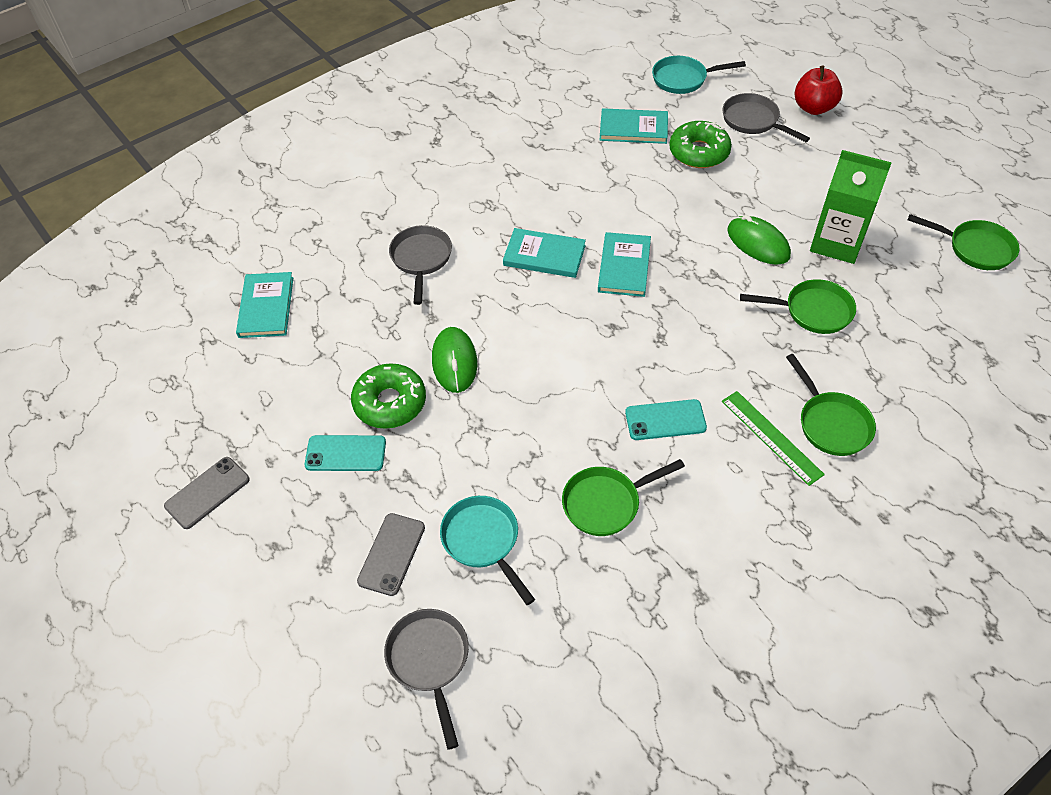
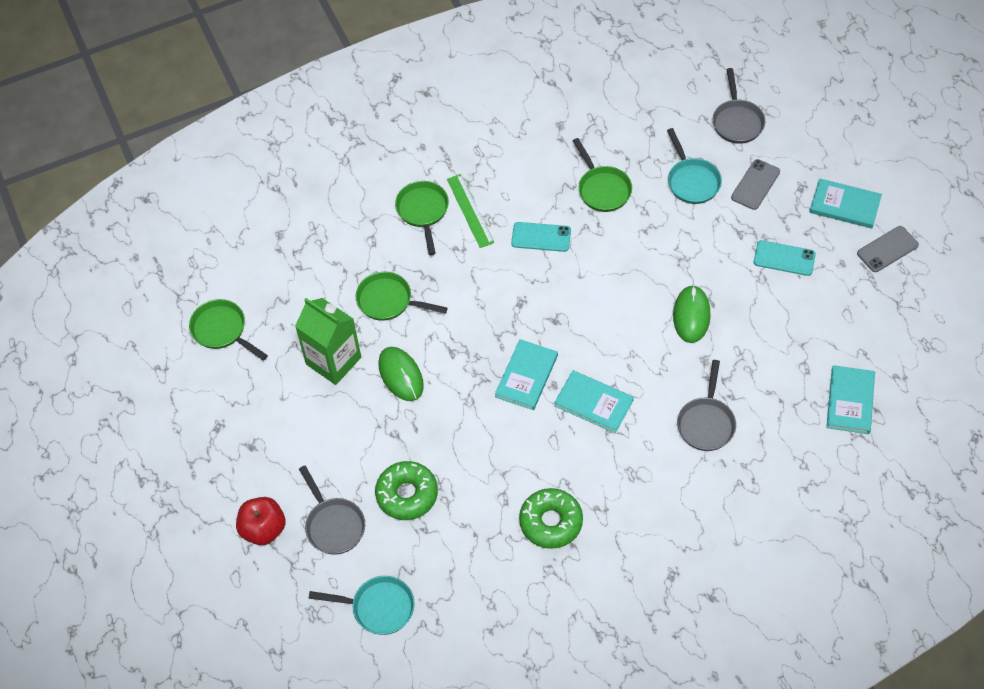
camera: 165 degrees left, 5 degrees up
green donut [351,363,426,429] -> green donut moved to [519,488,583,549]
green pan [562,459,685,536] -> green pan turned 75 degrees clockwise [573,138,632,212]
turquoise book [600,108,668,144] -> turquoise book moved to [809,178,882,228]

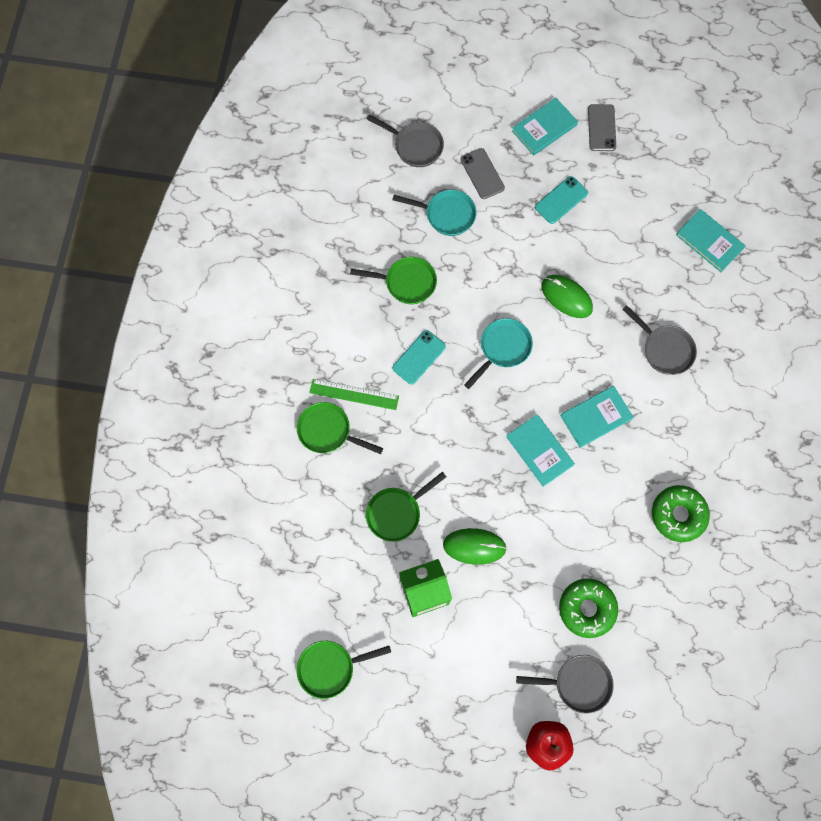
camera: 60 degrees left, 15 degrees up
turquoise pan [309,576,415,635] -> turquoise pan moved to [464,318,533,389]

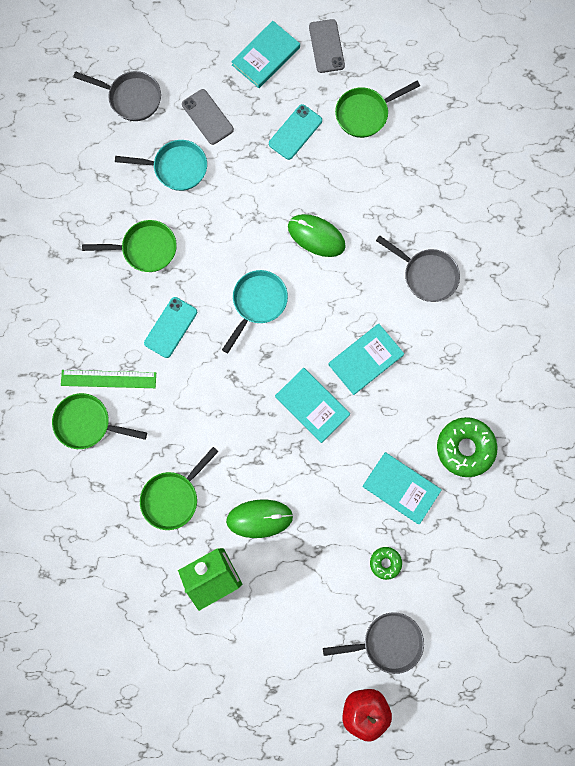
camera: 10 degrees left, 5 degrees up
green pan [297,641,391,699] -> green pan moved to [335,81,420,138]
green donut [559,578,618,638] -> green donut [370,547,402,580], size x0.53
turquoise book [676,209,746,272] -> turquoise book moved to [362,452,442,525]

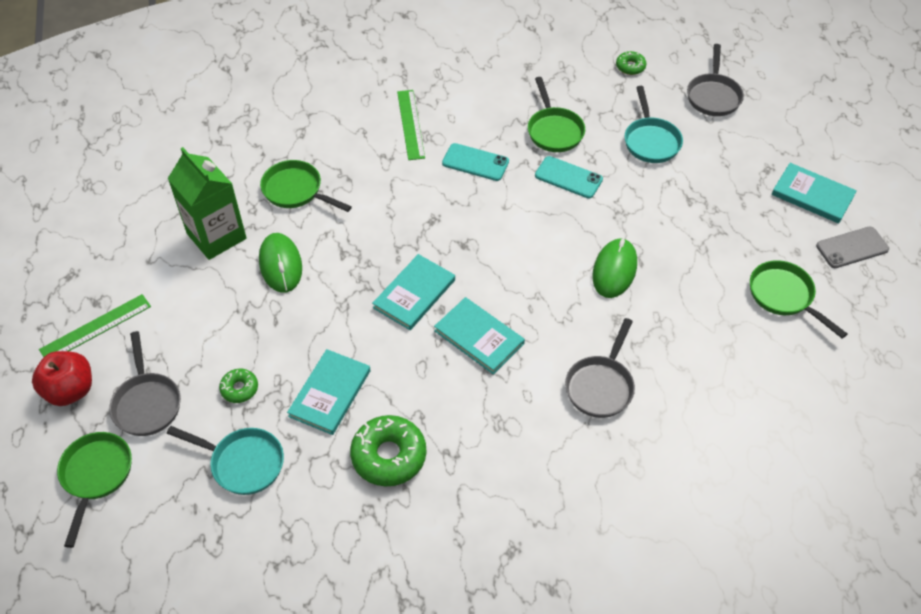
camera: 80 degrees right, 25 degrees down
green pan [52,393,147,449] -> green pan moved to [57,432,132,548]
grey phone [182,89,234,145] -> none
turquoise pan [222,270,288,354] -> turquoise pan moved to [167,426,284,495]
turquoise phone [269,104,322,160] -> turquoise phone moved to [535,156,603,199]
none -> green ruler [39,294,151,357]
none -> green donut [616,51,646,75]

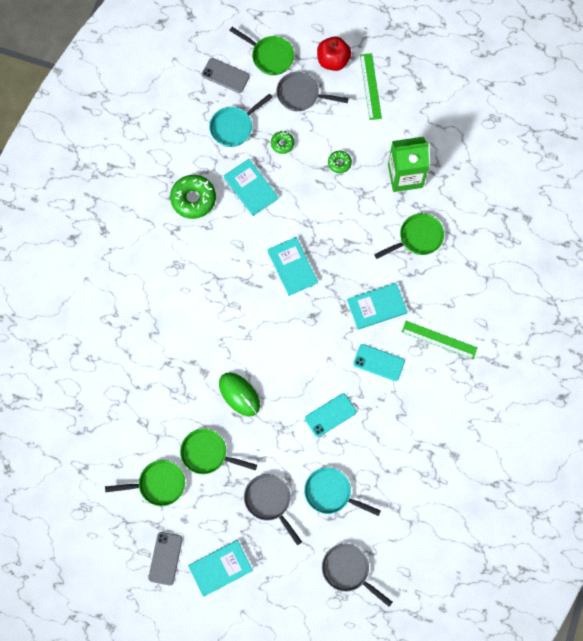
camera: 120 degrees right, 20 degrees up
green mouse [259,233,302,293] -> none
turquoise book [434,297,525,375] -> turquoise book moved to [347,283,408,329]
turquoise phone [442,143,509,181] -> turquoise phone turned 60 degrees clockwise [353,344,405,381]
green pan [528,77,585,152] -> green pan moved to [180,429,257,474]
grey pan [565,318,635,418] -> grey pan moved to [244,474,302,545]
green donut [616,51,646,75] -> green donut moved to [328,151,352,173]
none -> grey phone [202,58,250,93]

